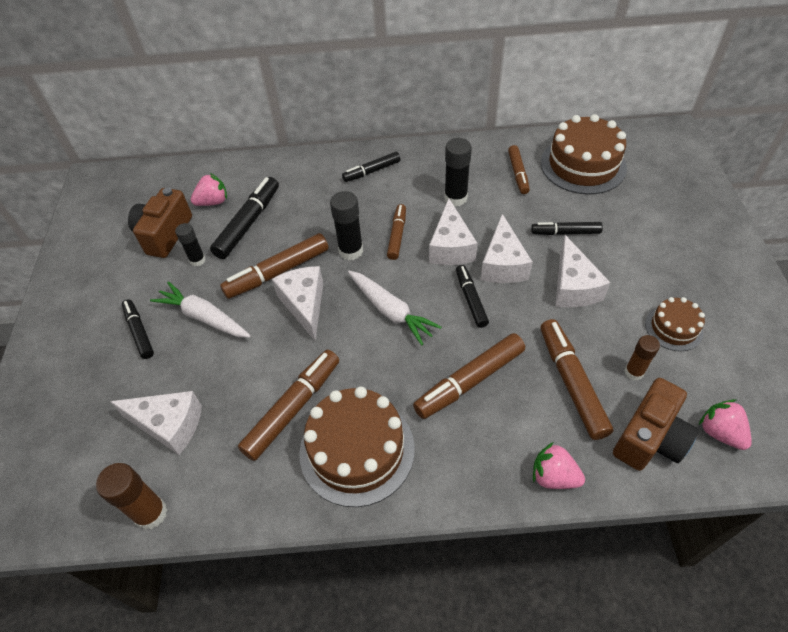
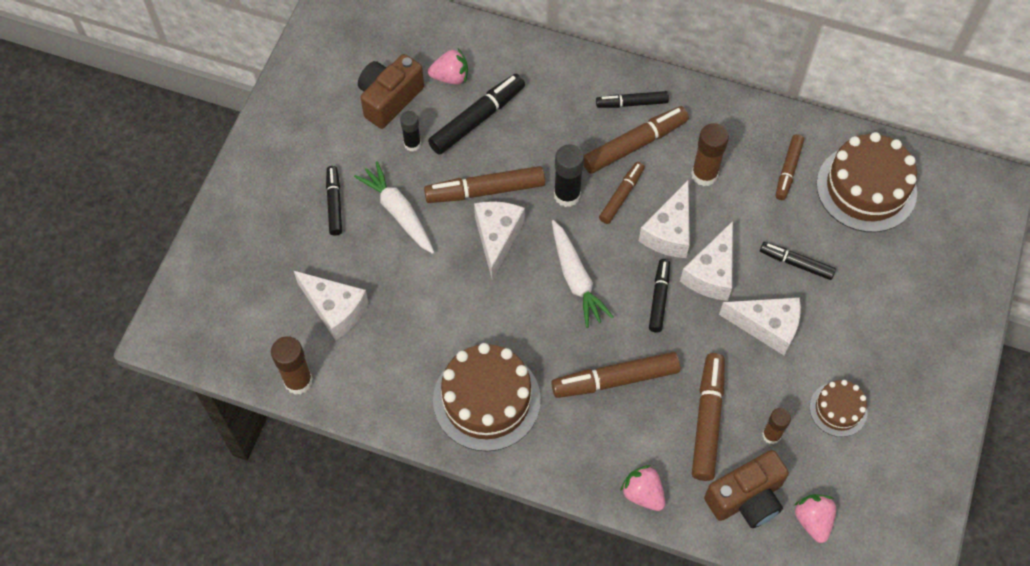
camera: 20 degrees right, 10 degrees up
brown marker [238,350,339,461] -> brown marker moved to [584,106,689,174]
black glue stick [444,138,472,207] -> brown glue stick [691,123,729,186]
white cheese [555,235,611,307] -> white cheese turned 90 degrees counterclockwise [719,297,801,355]

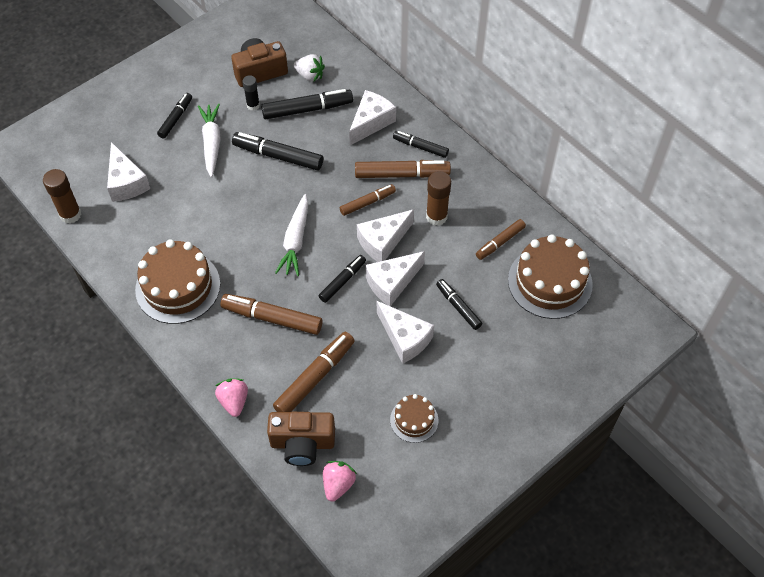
camera: 30 degrees right, 5 degrees down
brown marker [424,166,545,203] -> black marker [232,132,323,171]
pink strawberry [428,49,468,85] -> white strawberry [294,54,325,81]
white cheese [474,201,525,280] -> white cheese moved to [349,90,396,145]
black glue stick [554,144,584,207] -> none
brown glue stick [762,408,791,444] -> none

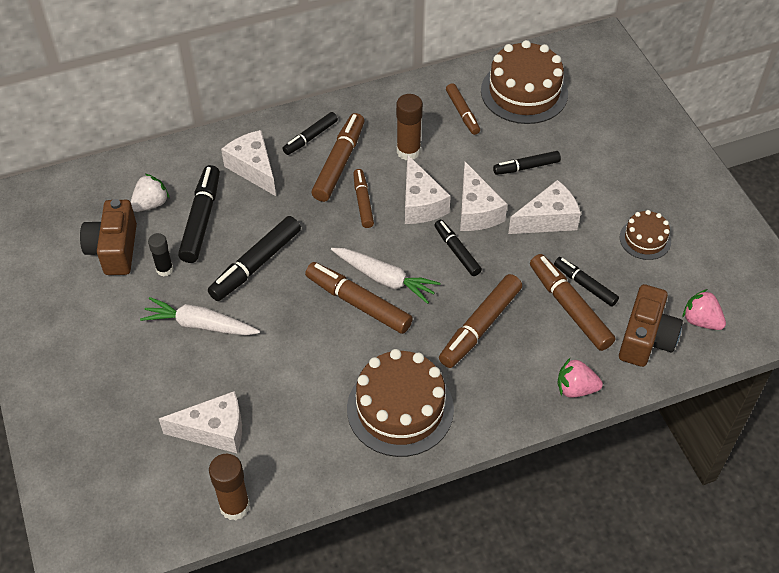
camera: 70 degrees left, 5 degrees down
black marker [157,93,192,139] -> black marker moved to [554,257,619,307]
none -> brown marker [305,262,413,334]

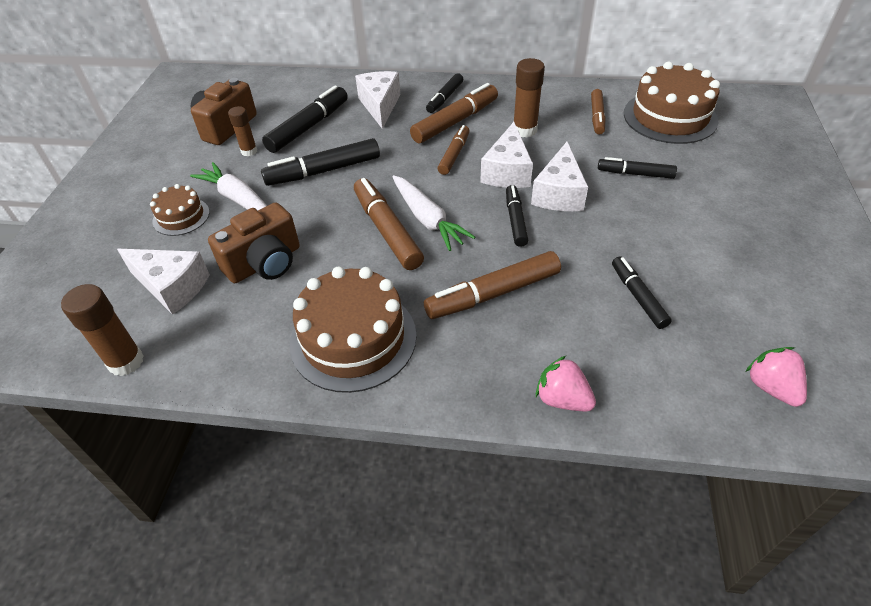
camera: 30 degrees right, 5 degrees down
white strawberry [131,174,170,212] -> none
black glue stick [148,233,173,276] -> brown glue stick [228,106,257,156]
black marker [282,112,338,155] -> black marker turned 45 degrees counterclockwise [426,73,463,113]
white cheese [508,180,581,234] -> none
brown marker [530,254,615,351] -> none
brown camera [619,284,683,367] -> brown camera moved to [208,202,300,283]
brown cake [620,210,671,260] -> brown cake moved to [150,184,210,236]

